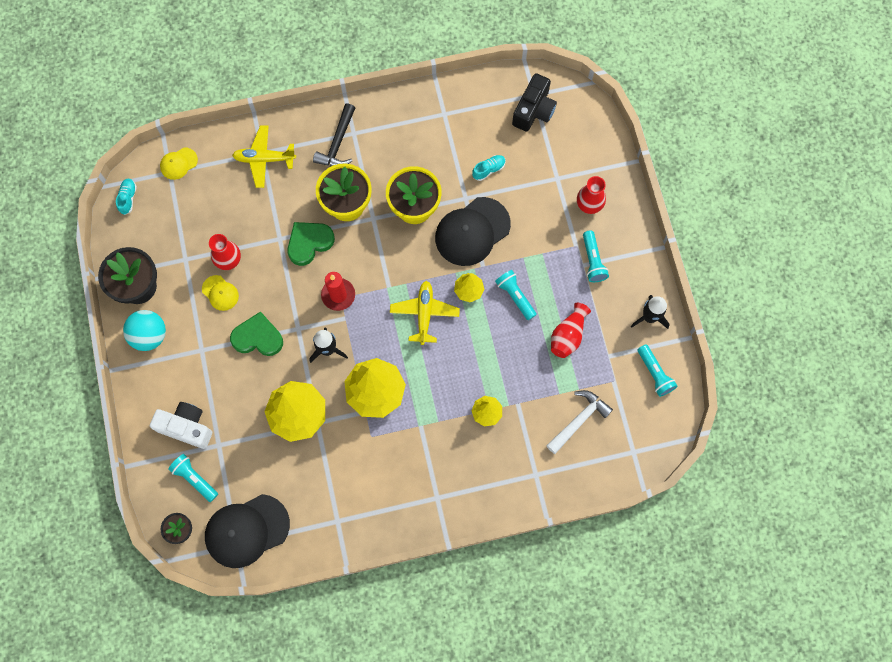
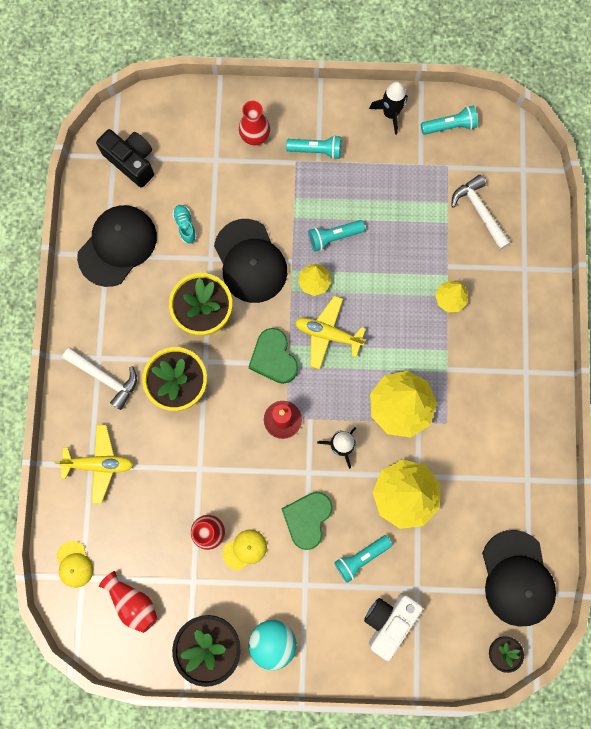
camera: 75 degrees left, 5 degrees up
turquoise shoe [116,178,137,215] -> none
turquoise flashlight [168,454,218,502] -> turquoise flashlight moved to [334,535,393,583]
yellow plane [232,125,296,188] -> yellow plane turned 105 degrees counterclockwise [54,425,134,504]
green heart [287,222,335,266] -> green heart moved to [249,328,298,384]
black hammer [313,103,355,167] -> white hammer [62,348,137,410]
red vase [551,303,591,358] -> red vase moved to [99,571,158,633]
none -> black cap [77,205,157,287]

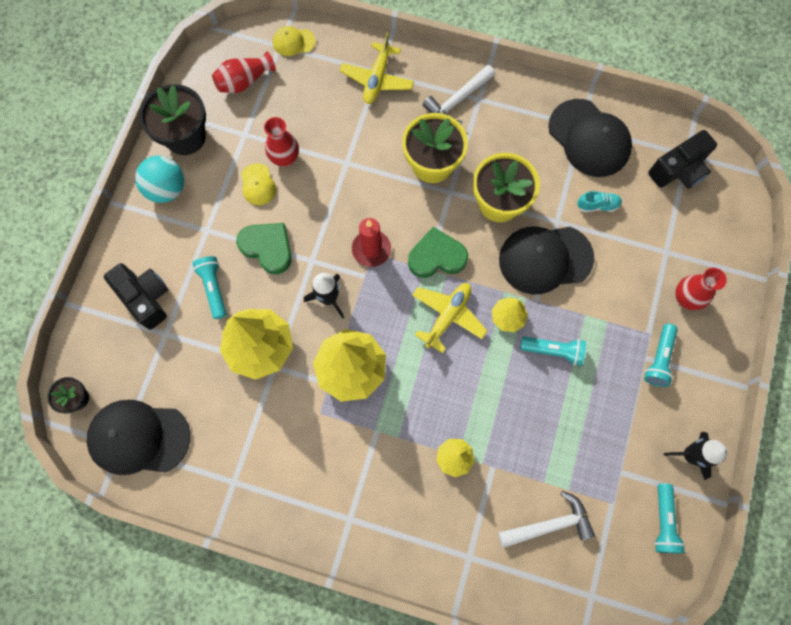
camera: 105 degrees right, 5 degrees down
turquoise flashlight [308,220,365,251] -> turquoise flashlight turned 105 degrees clockwise [520,336,586,366]
white camera [364,593,423,661] -> black camera [104,263,168,330]

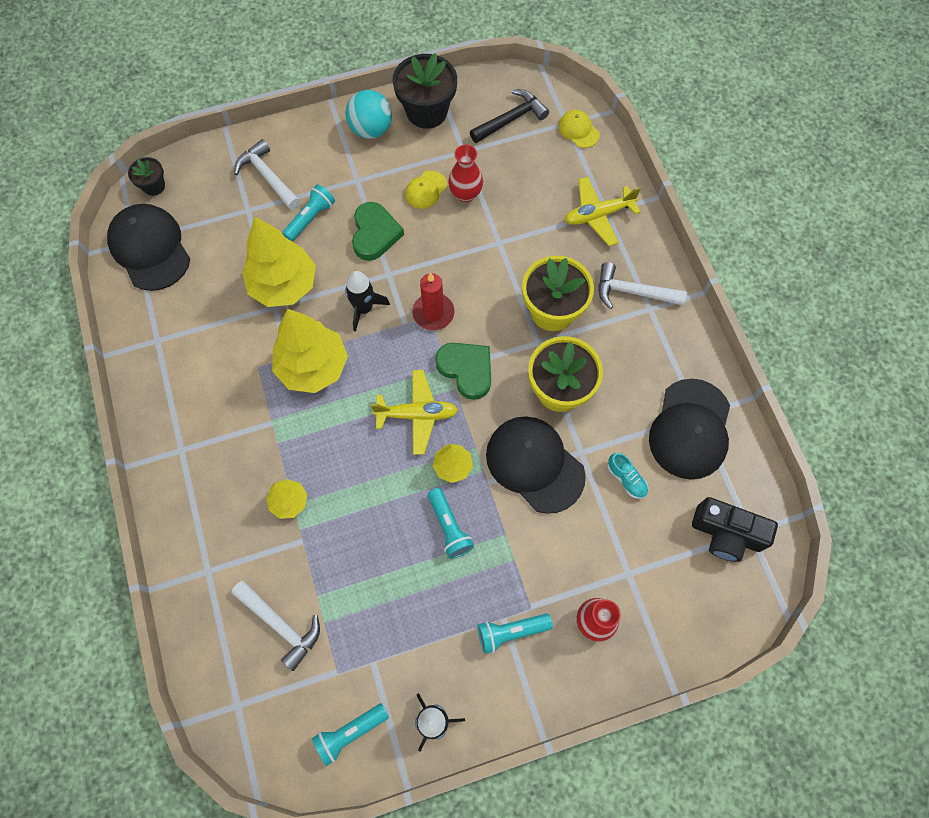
camera: 55 degrees right, 5 degrees down
black camera [104,263,168,330] -> white hammer [234,139,300,210]
red vase [212,51,276,93] -> black hammer [470,89,549,143]

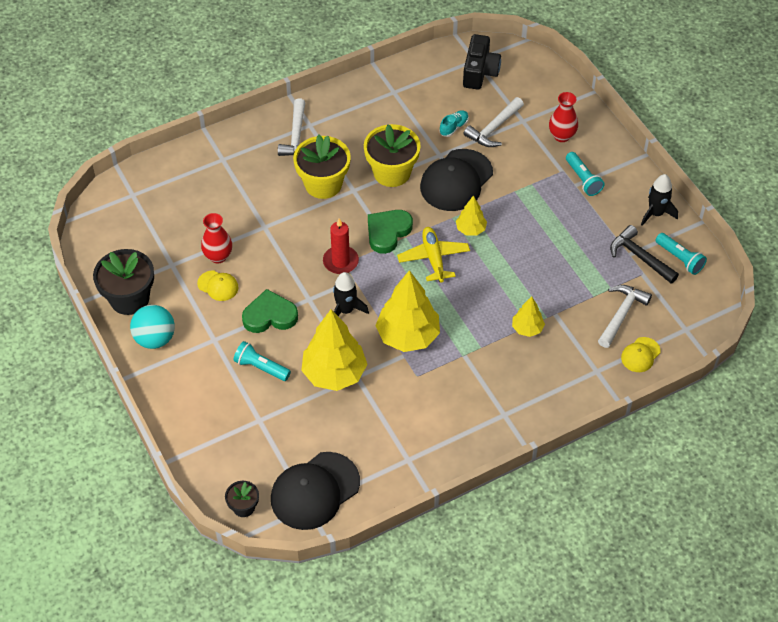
camera: 100 degrees left, 15 degrees down
white hammer [234,139,300,210] -> white hammer moved to [464,97,524,147]
turquoise flashlight [428,488,474,559] -> none
black hammer [470,89,549,143] -> black hammer moved to [610,225,679,283]
yellow cap [558,110,600,148] -> yellow cap moved to [621,337,660,372]
yellow plane [565,177,641,246] -> none
black cap [649,379,730,479] -> none

